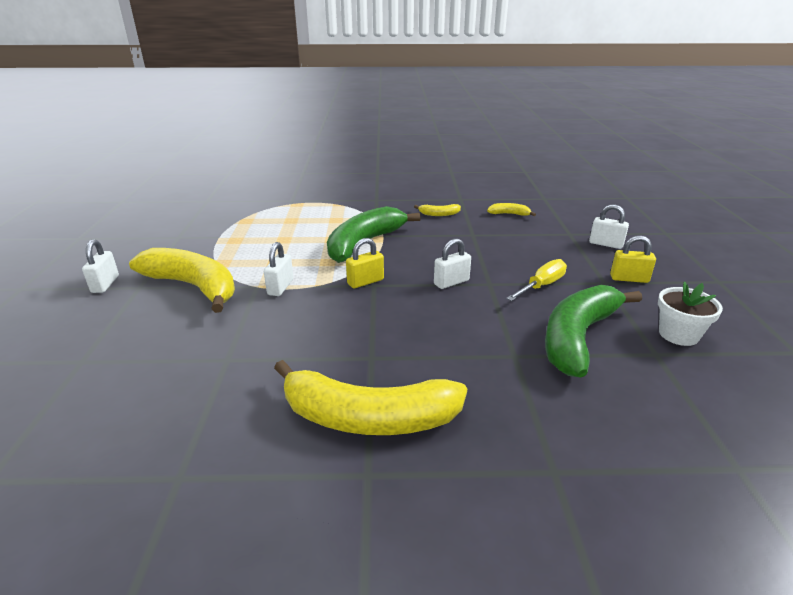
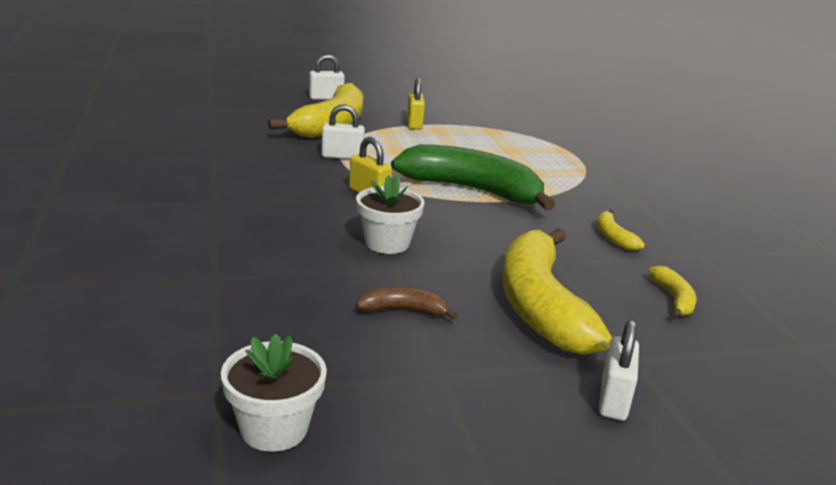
camera: 75 degrees right, 5 degrees down
yellow banana [274,360,467,435] -> yellow banana moved to [503,228,612,355]
white padlock [434,239,471,289] -> white flower pot [356,175,425,254]
yellow screwdriver [506,259,567,301] -> brown banana [356,287,458,320]
green banana [545,285,642,378] -> none
yellow padlock [610,235,656,283] -> yellow padlock moved to [407,78,425,130]

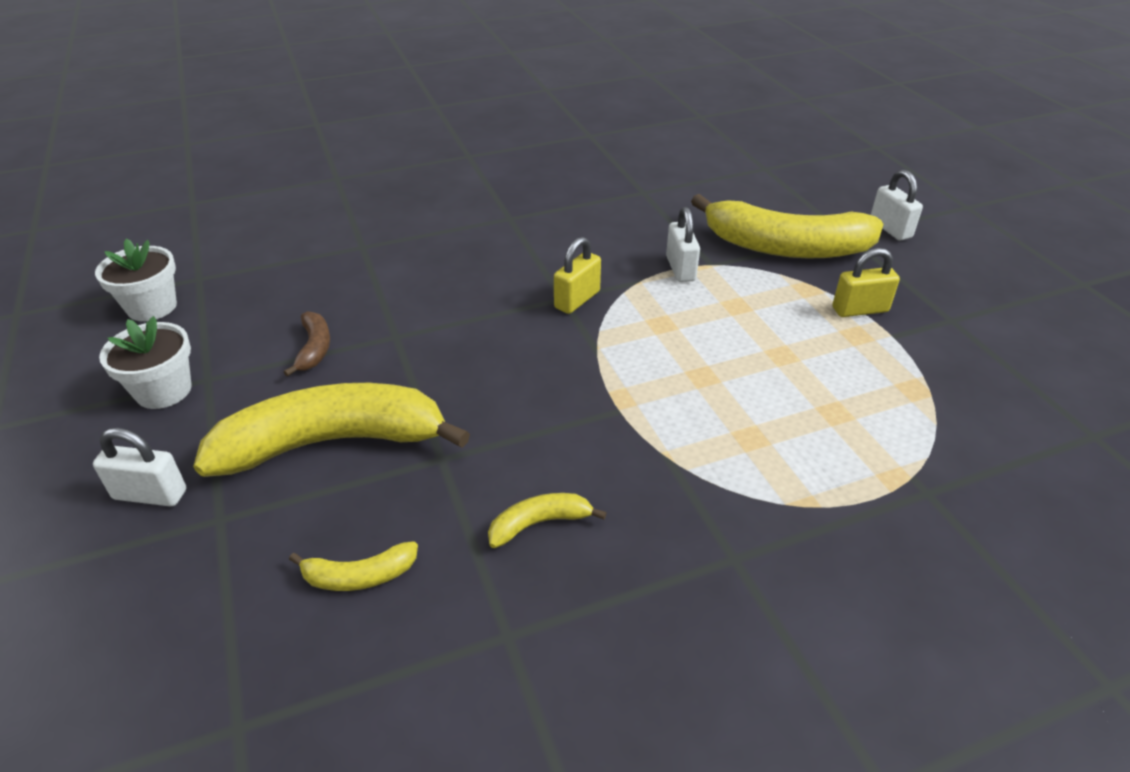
camera: 85 degrees right, 15 degrees up
white flower pot [356,175,425,254] -> white flower pot moved to [99,316,192,409]
green banana [391,144,555,210] -> none

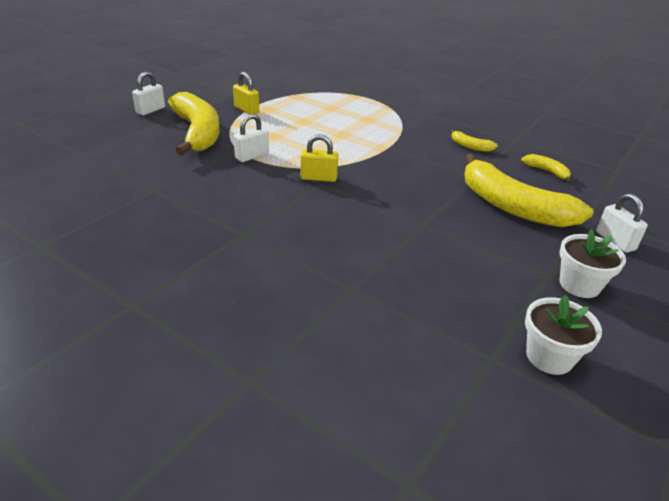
camera: 125 degrees left, 5 degrees down
brown banana [284,311,330,377] -> none

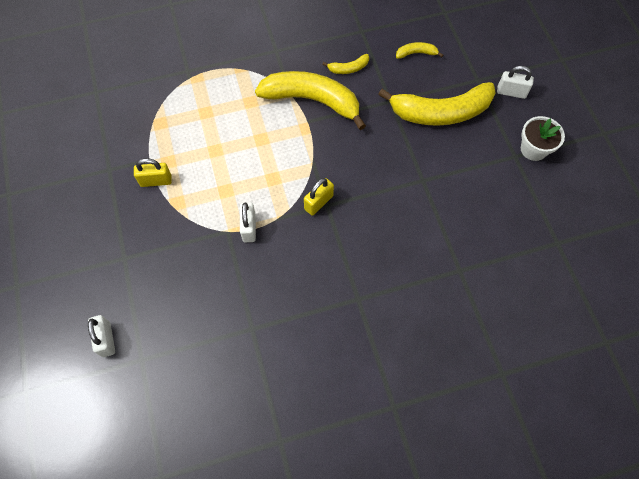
camera: 50 degrees left, 30 degrees up
white padlock [132,71,165,115] -> white padlock moved to [88,315,115,357]
yellow banana [168,92,219,155] -> yellow banana moved to [255,71,366,130]
white flower pot [525,295,602,375] -> none

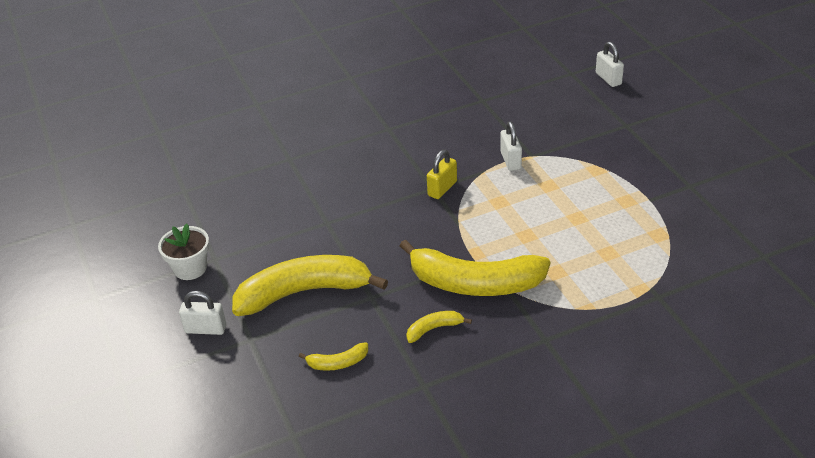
camera: 175 degrees right, 25 degrees down
yellow padlock [134,158,172,187] -> none

